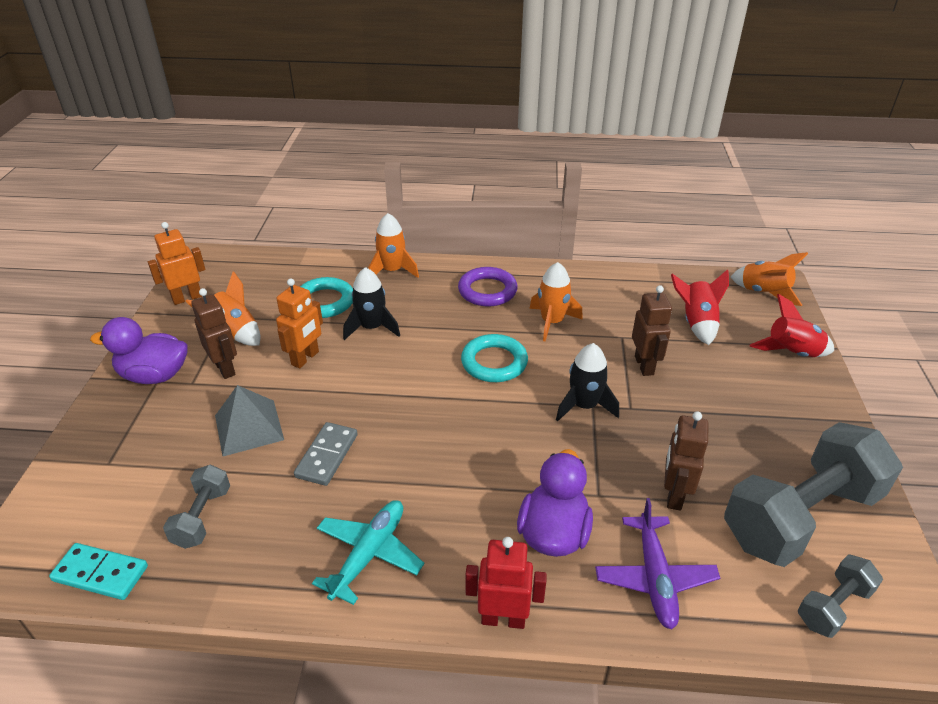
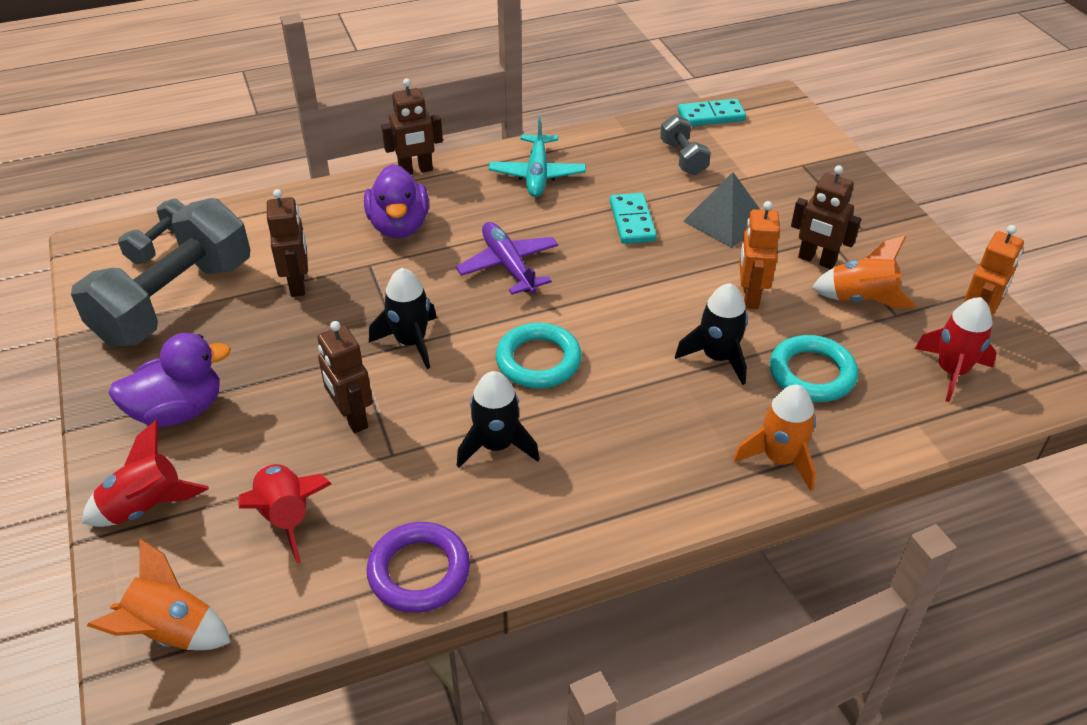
camera: 155 degrees right, 5 degrees up
purple duck [90,317,188,384] -> purple duck moved to [108,333,231,427]
grey domino [294,422,358,486] -> turquoise domino [610,193,657,244]
purple ring [458,267,517,307] -> purple ring moved to [366,522,470,613]
red robot [466,537,547,629] -> brown robot [382,79,443,175]
orange rocket [529,262,583,341] -> black rocket [457,371,540,468]
purple plane [595,498,720,630] -> purple plane moved to [456,222,558,295]
none -> red rocket [915,297,997,402]

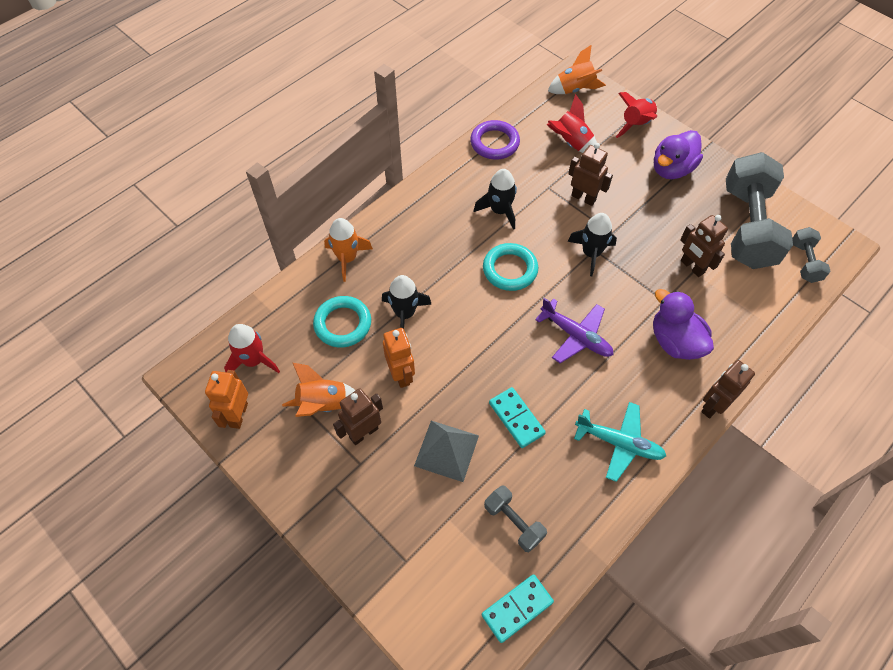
camera: 155 degrees right, 15 degrees up
turquoise plane [489,116,586,197] -> turquoise plane turned 135 degrees clockwise [574,402,666,482]
brown robot [791,165,861,269] -> brown robot turned 45 degrees counterclockwise [333,388,383,445]

